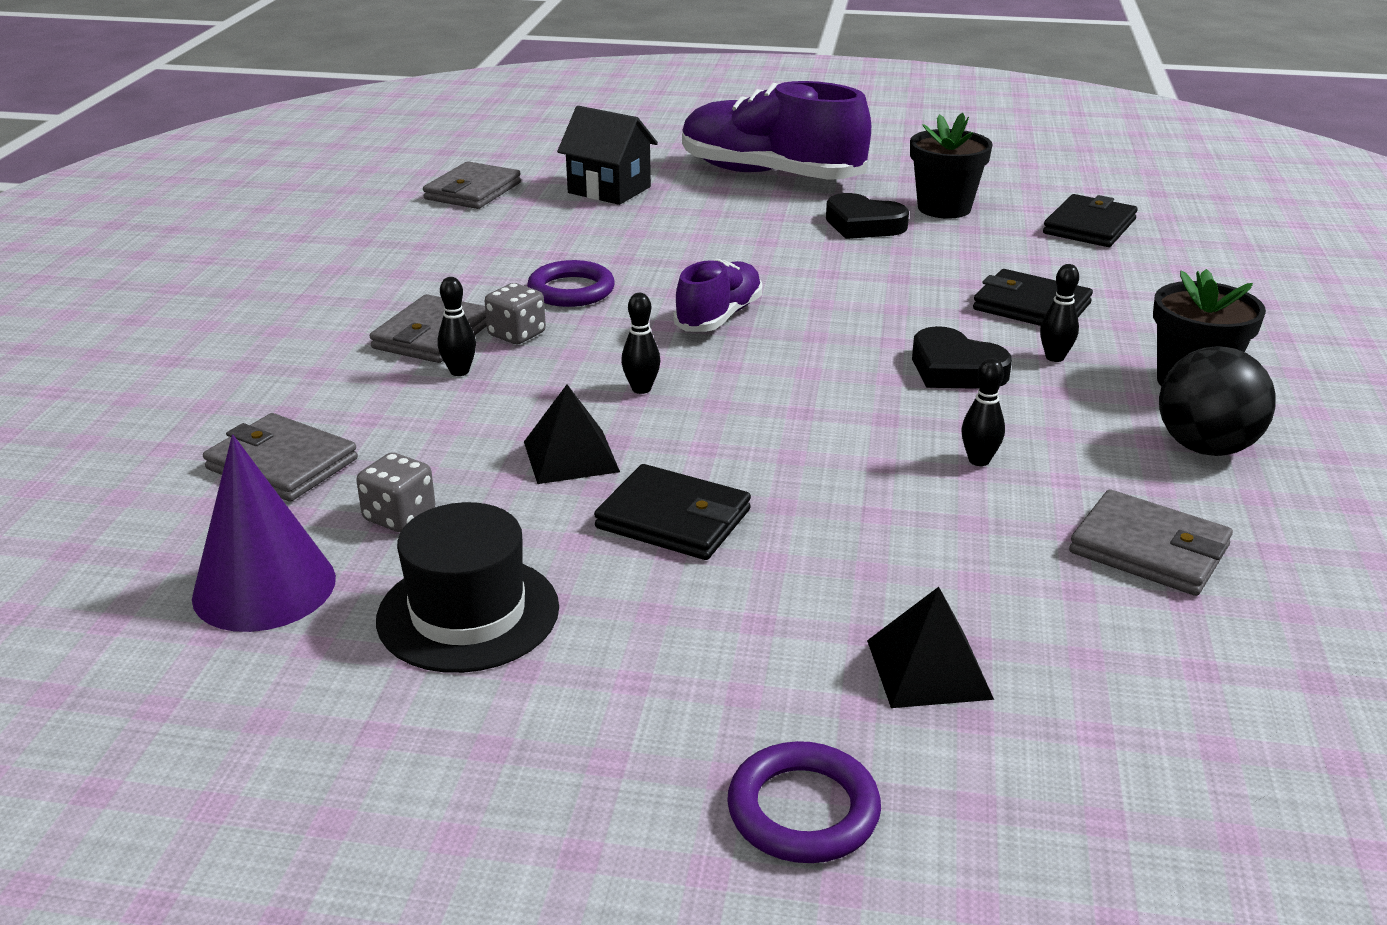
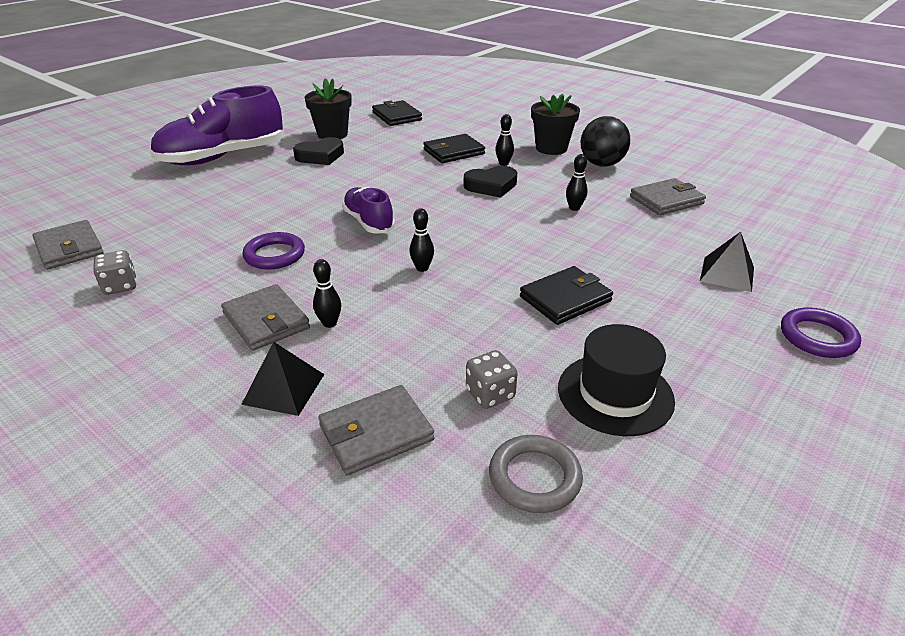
camera: 60 degrees left, 5 degrees up
purple cone [192,435,336,632] -> grey ring [489,435,583,513]
grey dice [485,283,546,344] -> grey dice moved to [93,250,137,295]
black pyramid [524,384,620,484] -> black pyramid moved to [241,342,325,416]
black house [557,106,658,205] -> none

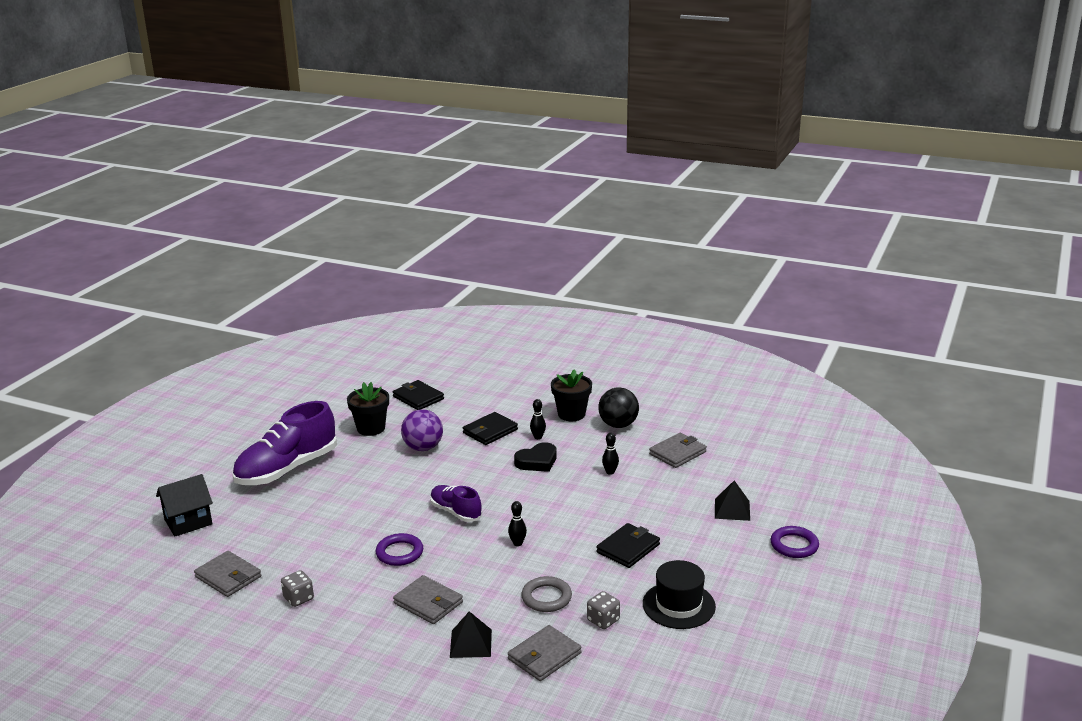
camera: 15 degrees left, 10 degrees down
black heart [293,137,344,165] -> none
black bowling pin [313,259,341,328] -> none
grey ring [489,435,583,513] -> grey ring moved to [521,576,572,612]
none -> black house [156,474,213,537]
none -> purple ball [401,409,443,451]

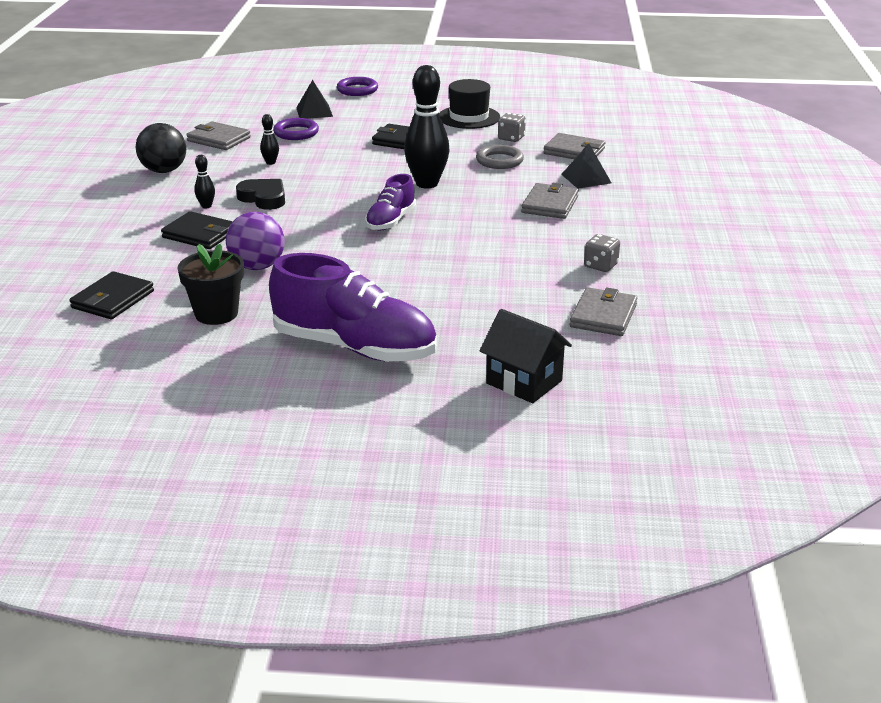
camera: 110 degrees left, 5 degrees up
purple ring [376,533,423,566] -> purple ring moved to [273,118,319,140]
black bowling pin [508,501,527,546] -> black bowling pin [404,65,450,188], size x2.30
black flower pot [551,369,592,421] -> none

